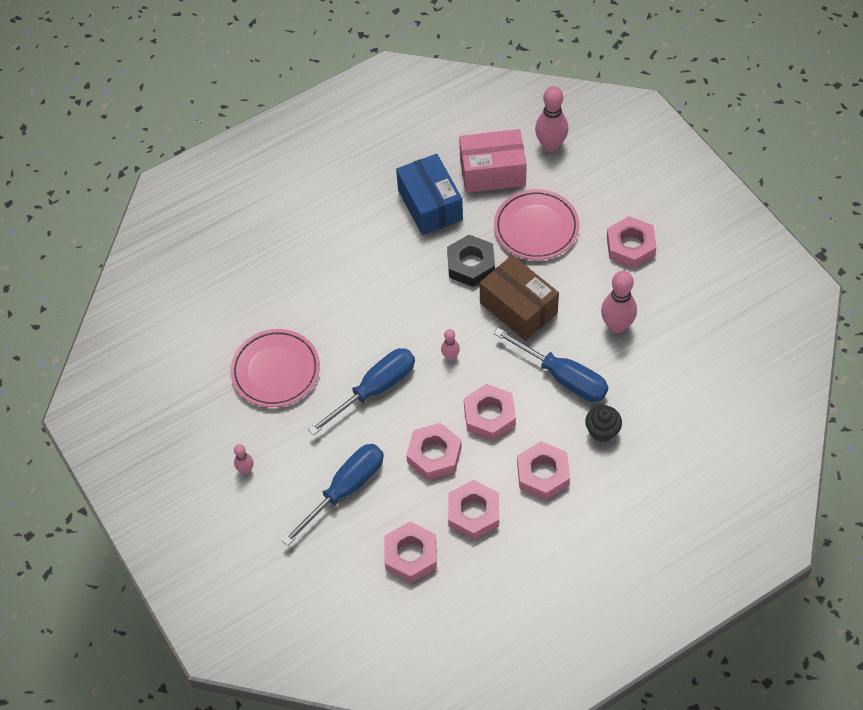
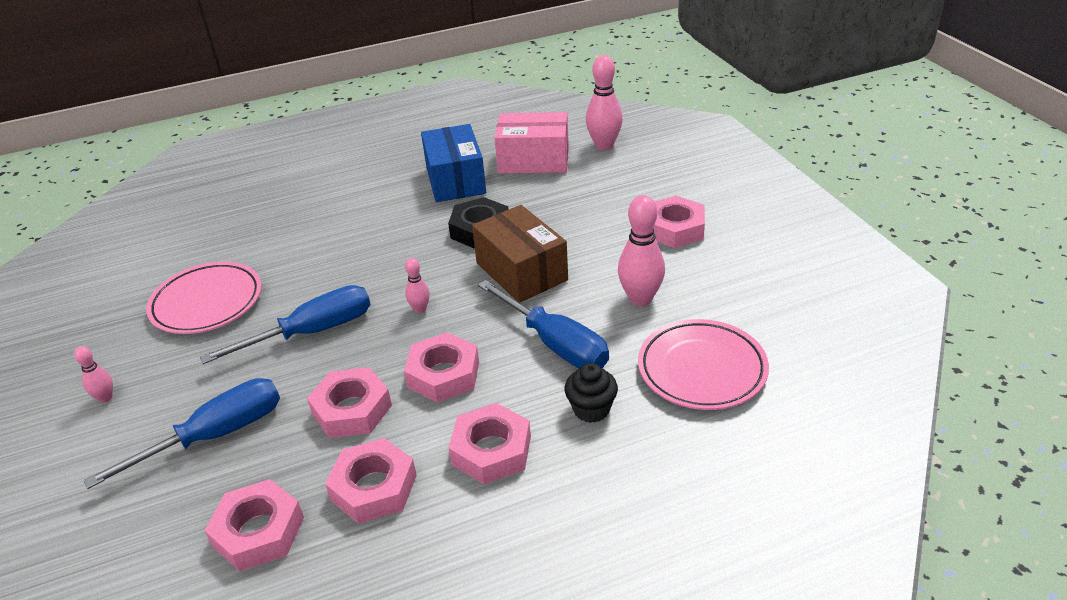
camera: 10 degrees right, 20 degrees down
pink plate [494,189,579,260] -> pink plate moved to [638,319,769,410]

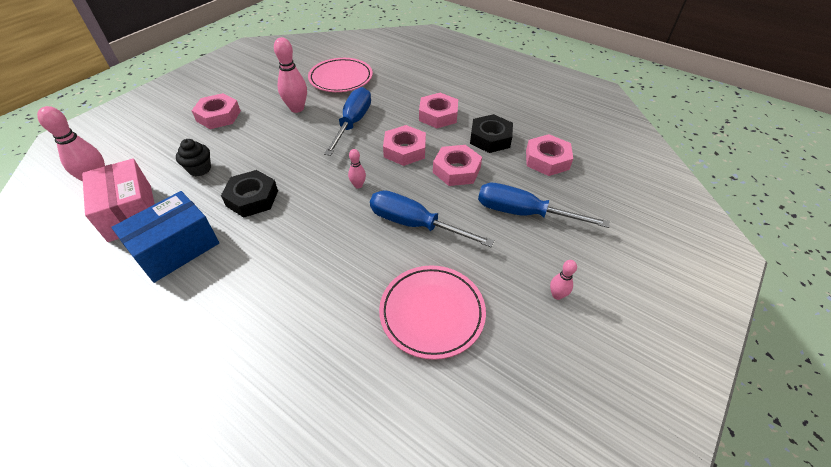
camera: 125 degrees left, 10 degrees up
pink nut [325,438,417,524] -> black nut [470,114,513,153]
brown box [472,205,568,303] -> none
black cupcake [564,363,618,423] -> black cupcake moved to [176,139,211,176]

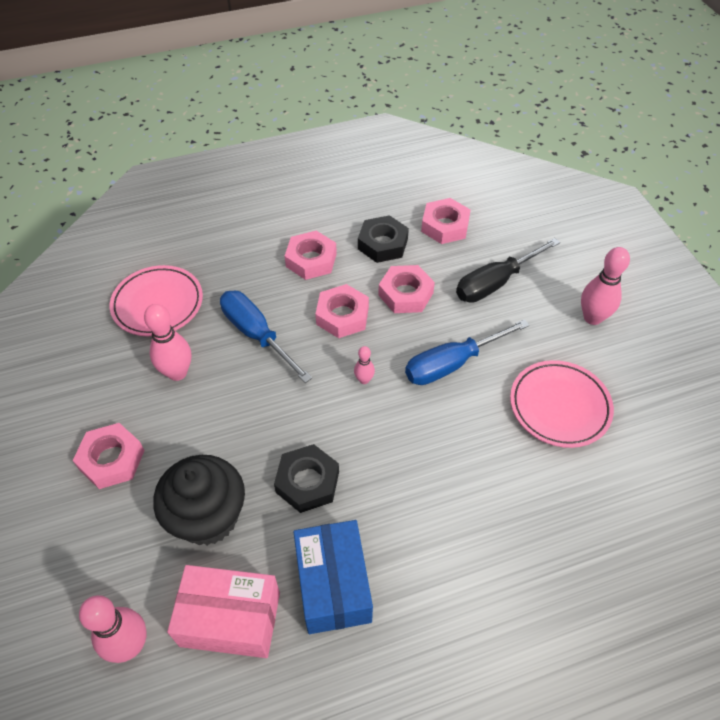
camera: 55 degrees left, 5 degrees up
black cupcake [176,139,211,176] -> black cupcake [153,455,245,546], size x1.95
blue screwdriver [478,183,610,228] -> black screwdriver [456,238,560,303]
pink bowling pin [550,260,577,300] -> pink bowling pin [581,247,630,325], size x1.91

